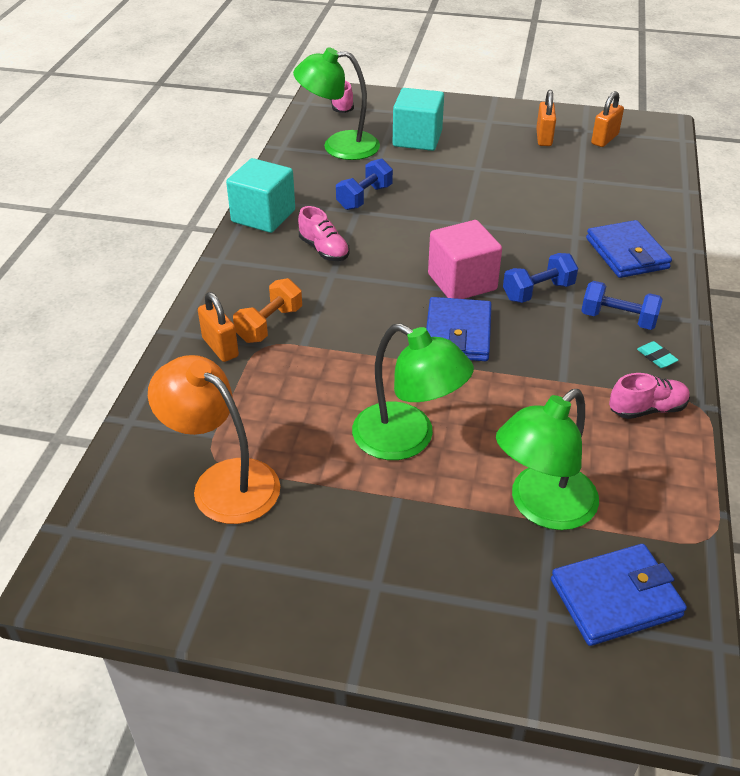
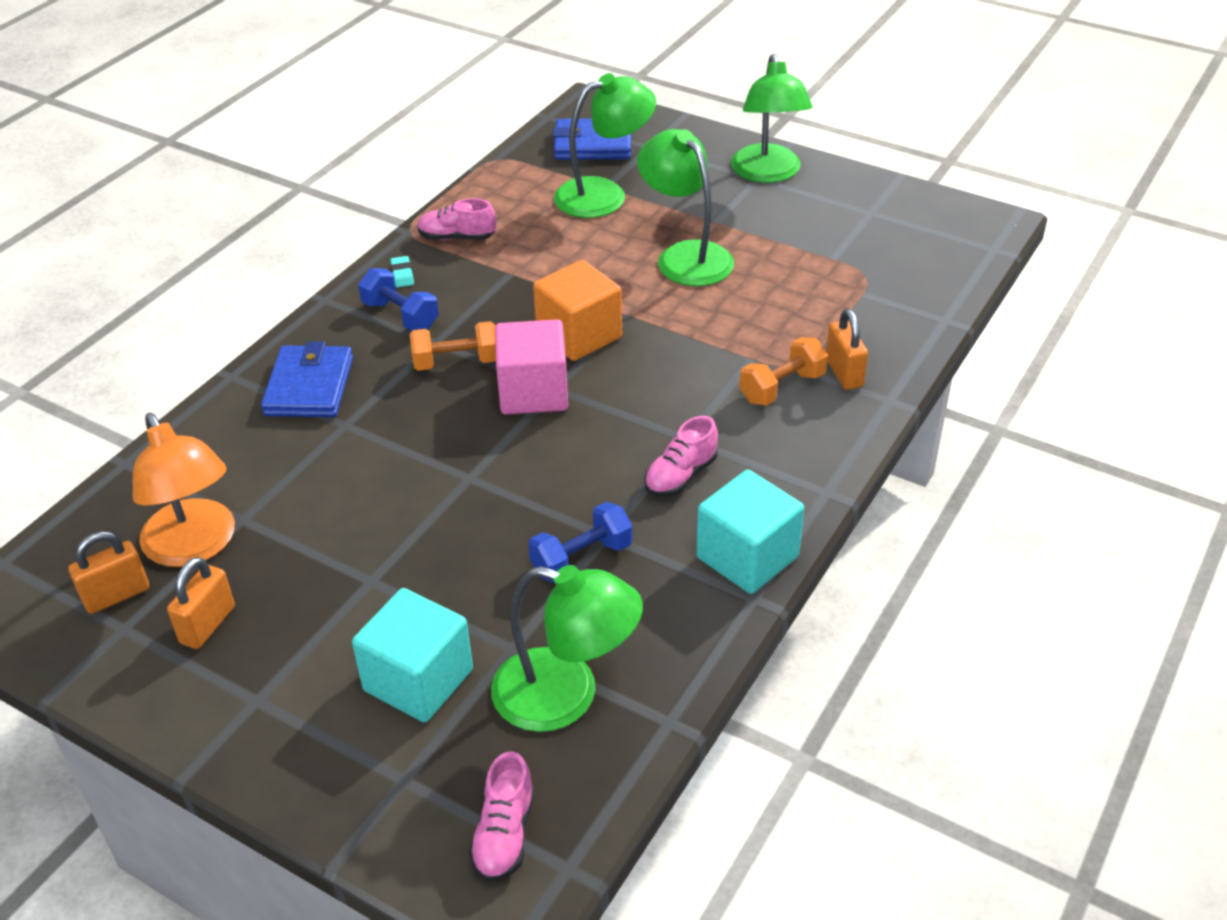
camera: 160 degrees left, 0 degrees up
orange lamp [148,355,280,524] -> orange lamp moved to [133,413,235,567]
pink shoe [298,206,350,261] -> pink shoe turned 120 degrees counterclockwise [644,416,718,497]
blue wallet [426,297,492,361] -> orange cube [533,260,622,361]
blue dumbbell [503,253,578,303] -> orange dumbbell [410,321,496,371]
none -> green lamp [731,54,812,183]

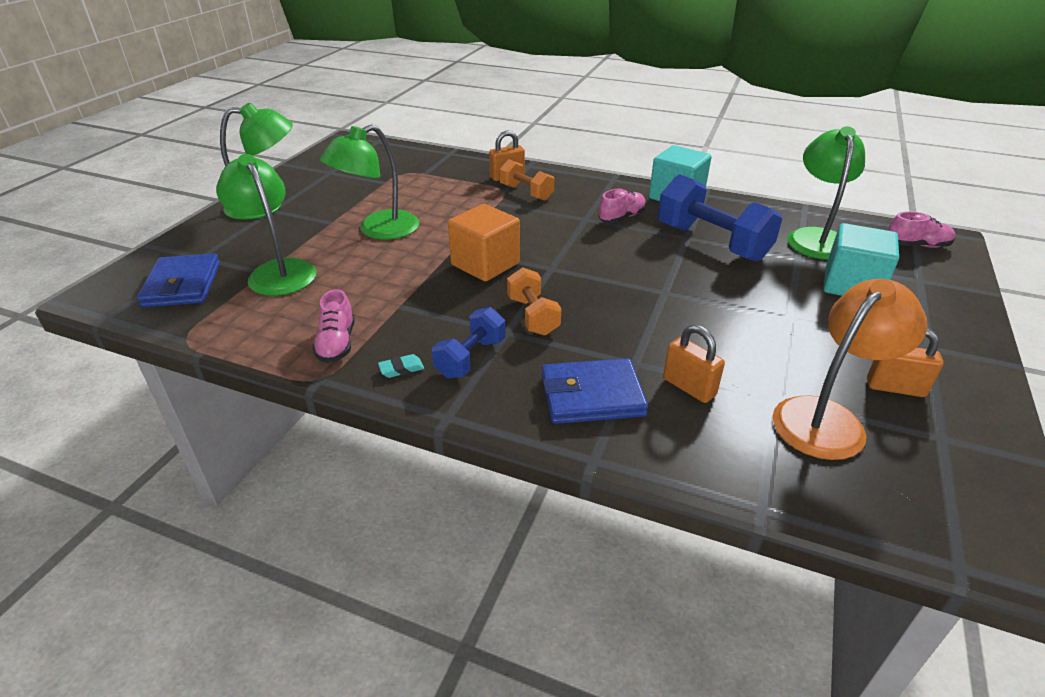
camera: 100 degrees left, 5 degrees down
orange padlock [69,531,149,614] -> orange padlock moved to [663,325,725,403]
pink cube [495,319,568,415] -> none
blue dumbbell [528,502,633,583] -> blue dumbbell [658,174,782,262], size x1.76
pink shoe [644,416,718,497] -> pink shoe turned 75 degrees counterclockwise [599,189,646,223]

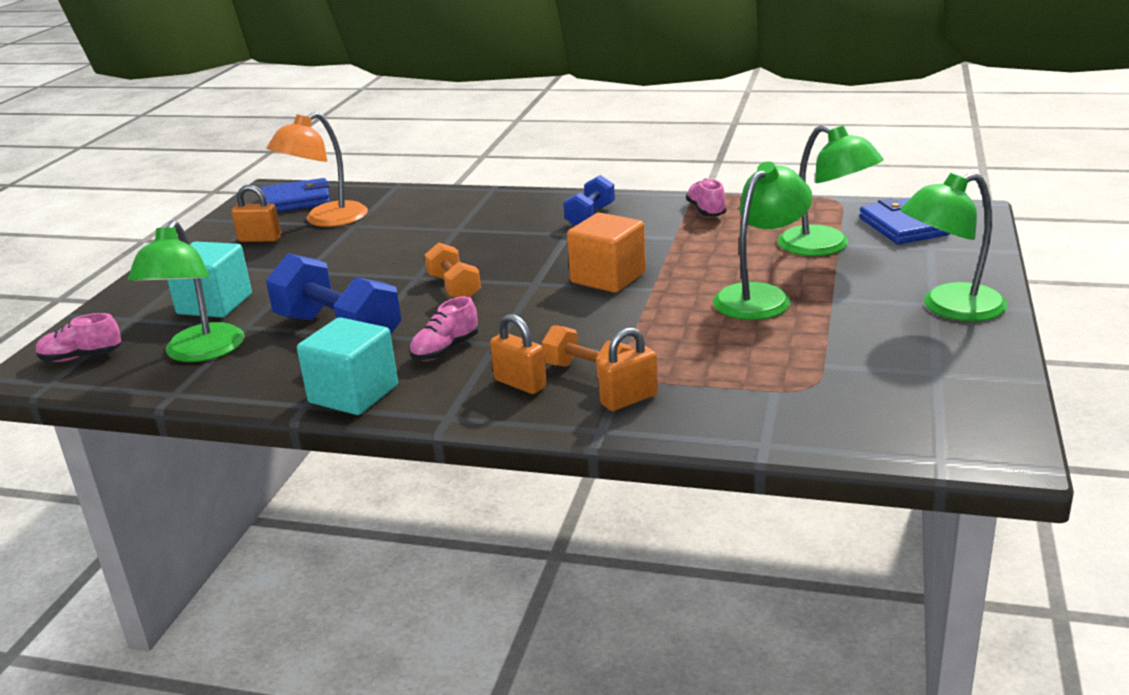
camera: 175 degrees right, 10 degrees down
turquoise eraser [378,354,424,378] -> none
orange dumbbell [507,267,562,336] -> orange dumbbell moved to [424,242,481,298]
blue wallet [542,358,648,424] -> blue wallet moved to [261,178,330,212]
orange padlock [663,325,725,403] -> orange padlock moved to [490,314,547,394]

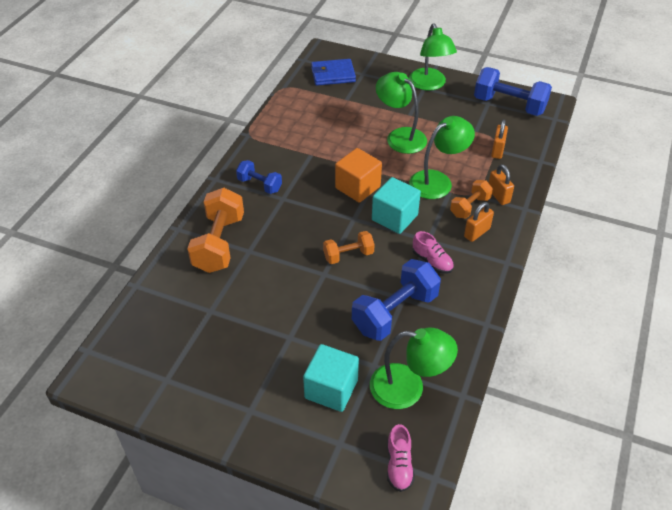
camera: 85 degrees left, 20 degrees up
orange padlock [232,185,281,242] -> orange padlock moved to [491,119,508,159]
blue wallet [261,178,330,212] -> none
orange lamp [266,112,368,227] -> none
turquoise cube [297,317,398,415] -> turquoise cube moved to [372,177,421,234]
pink shoe [686,178,726,216] -> none
green lamp [778,125,884,256] -> green lamp moved to [409,116,475,199]
none -> orange dumbbell [187,188,244,273]
none -> blue dumbbell [474,67,552,116]

